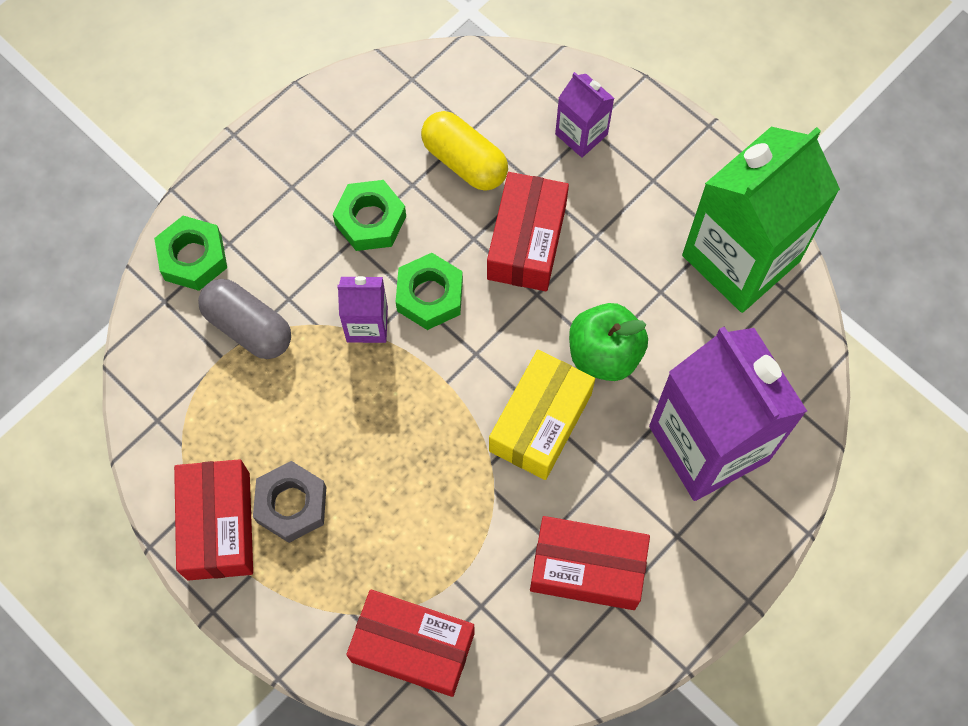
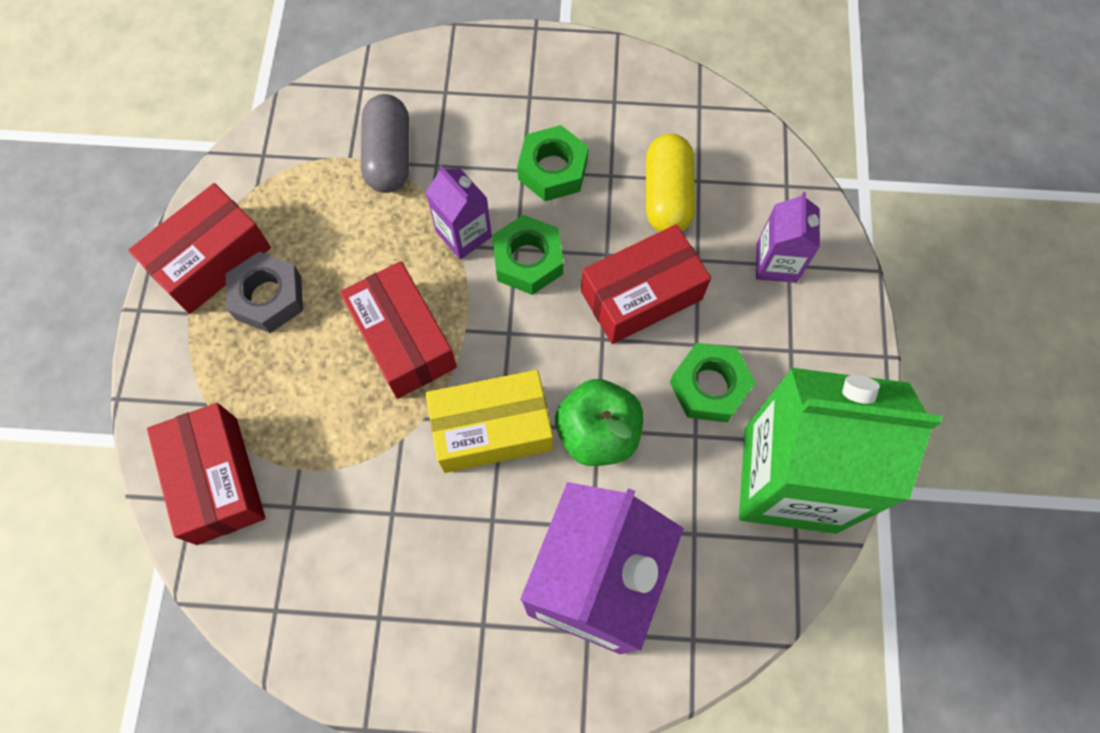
camera: 50 degrees right, 0 degrees up
green nut [154,216,227,291] -> green nut moved to [670,343,755,422]
red box [530,516,650,610] -> red box moved to [340,261,457,399]

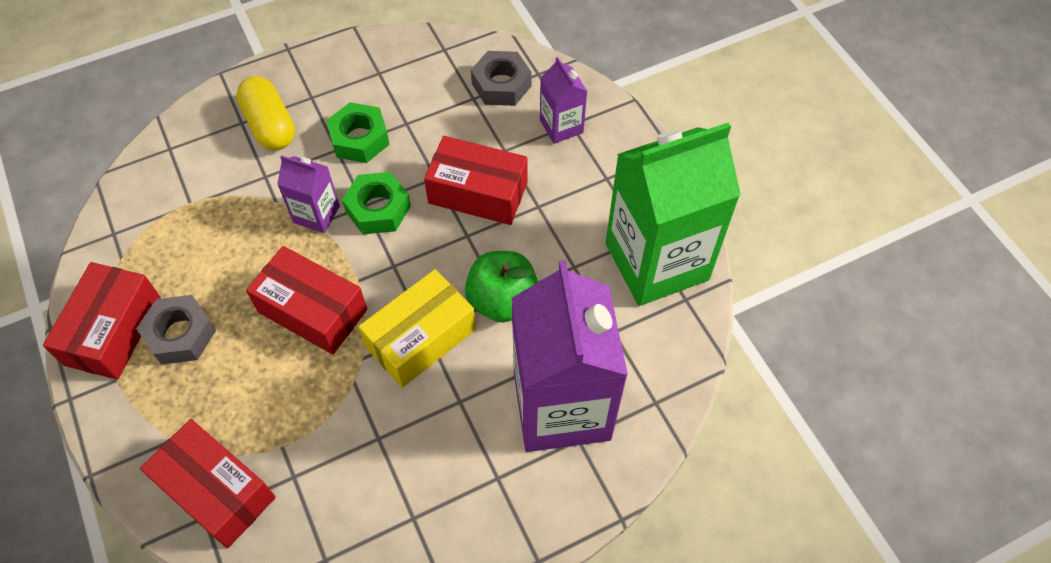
camera: 30 degrees left, 10 degrees down
grey capsule [361,94,409,193] -> none
red box [581,224,711,344] -> red box turned 75 degrees clockwise [424,136,528,225]
yellow capsule [646,134,695,232] -> yellow capsule moved to [236,76,295,150]
green nut [670,343,755,422] -> none
none -> grey nut [471,51,532,106]

